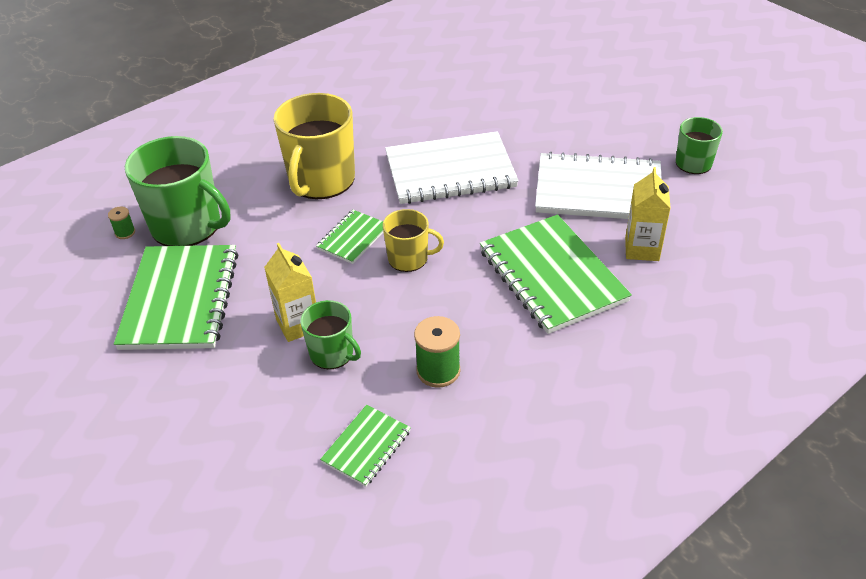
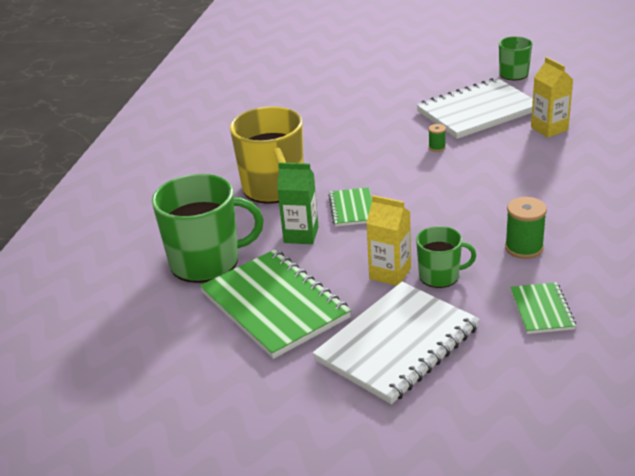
camera: 35 degrees left, 10 degrees down
green spool [108,207,135,239] -> green spool moved to [428,124,446,152]
yellow mug [383,209,444,272] -> none
white notebook [385,131,519,204] -> white notebook moved to [313,282,480,404]
green notebook [480,214,632,334] -> none
none -> green carton [277,162,318,244]

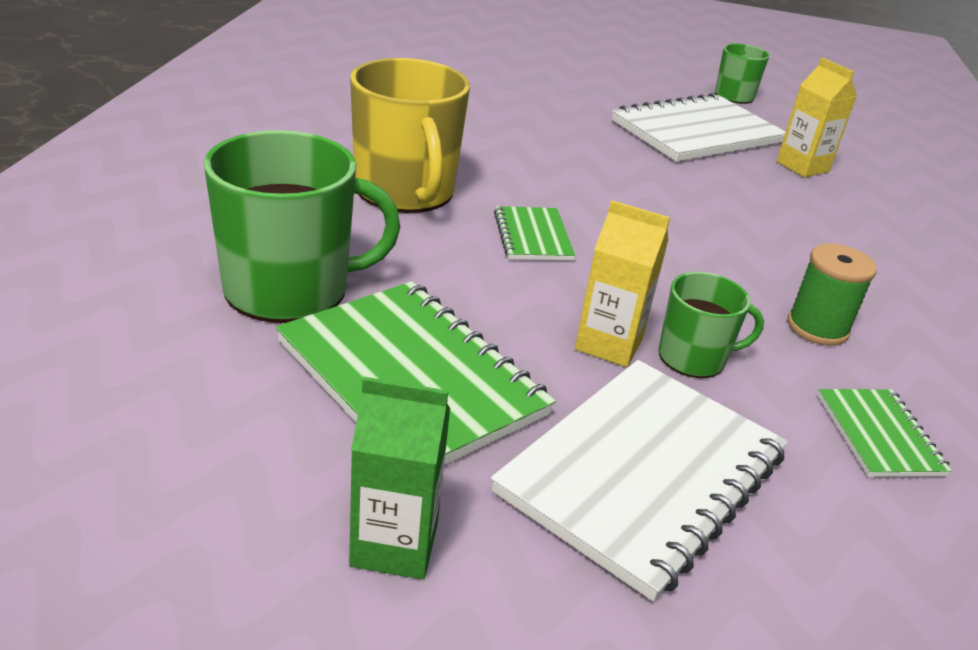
camera: 10 degrees left, 0 degrees up
green carton [277,162,318,244] -> green carton moved to [349,377,450,580]
green spool [428,124,446,152] -> none

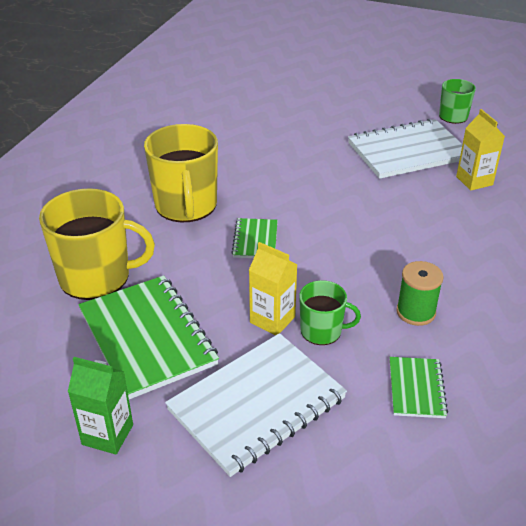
camera: 15 degrees right, 5 degrees up
green mug [204,130,400,323] -> yellow mug [39,188,155,300]

